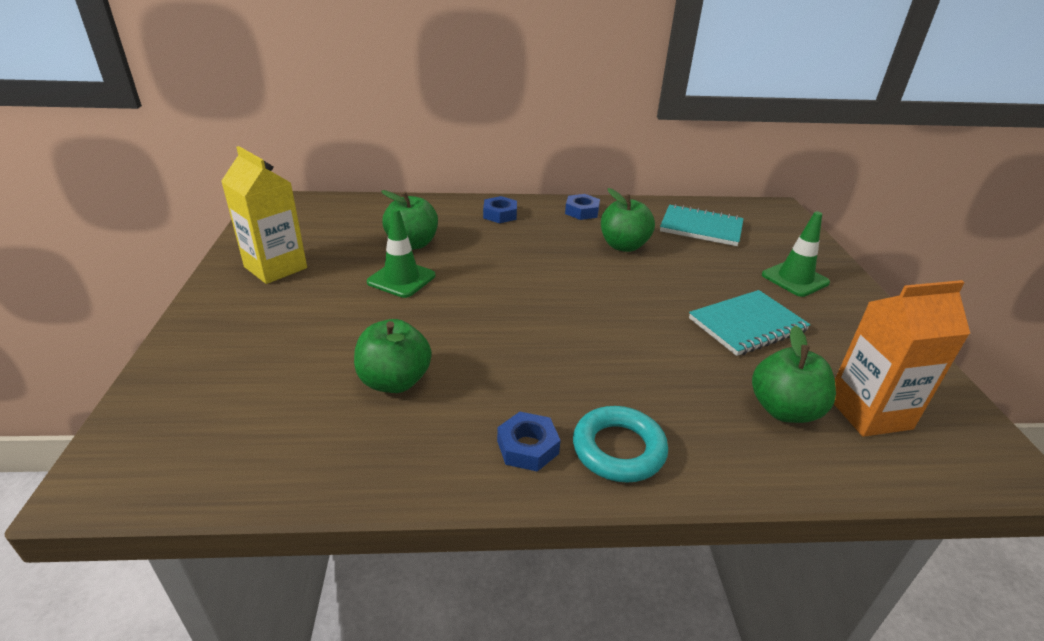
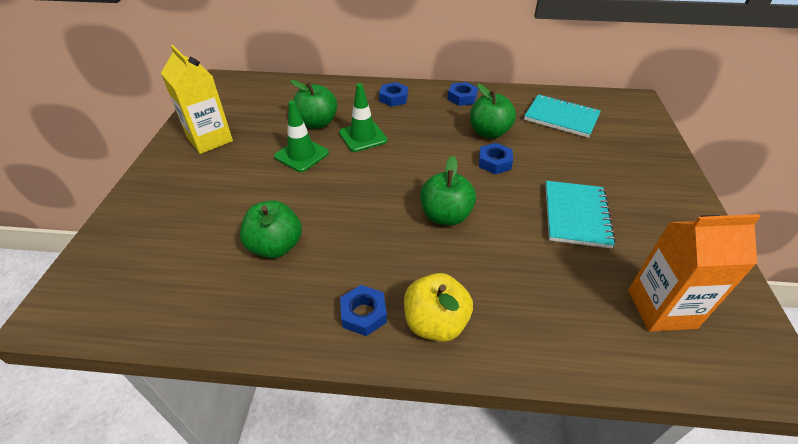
camera: 10 degrees right, 10 degrees up
turquoise ring [573,406,668,483] -> yellow apple [404,273,473,342]
turquoise notebook [689,290,811,356] -> turquoise notebook turned 60 degrees counterclockwise [545,181,616,248]
green apple [752,325,836,423] -> green apple moved to [420,156,476,225]
green traffic cone [762,211,830,297] -> green traffic cone moved to [339,83,387,152]
none -> blue nut [479,143,513,174]

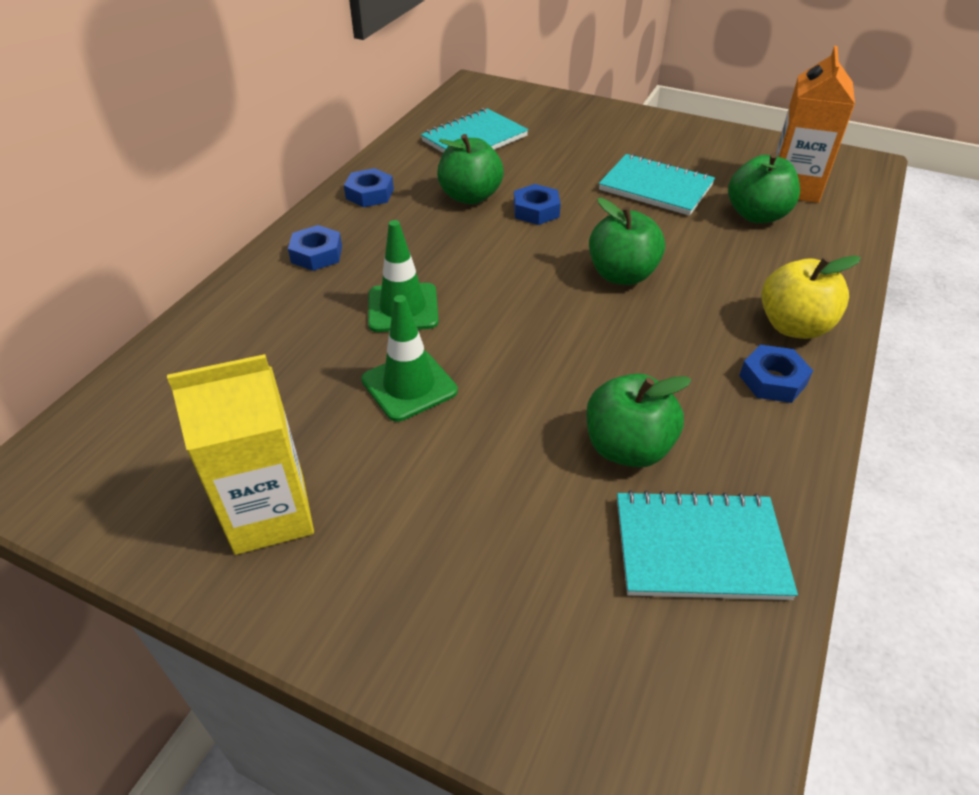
camera: 70 degrees left, 0 degrees up
green apple [290,80,337,129] -> green apple moved to [728,153,800,223]
none -> turquoise notebook [617,490,798,600]

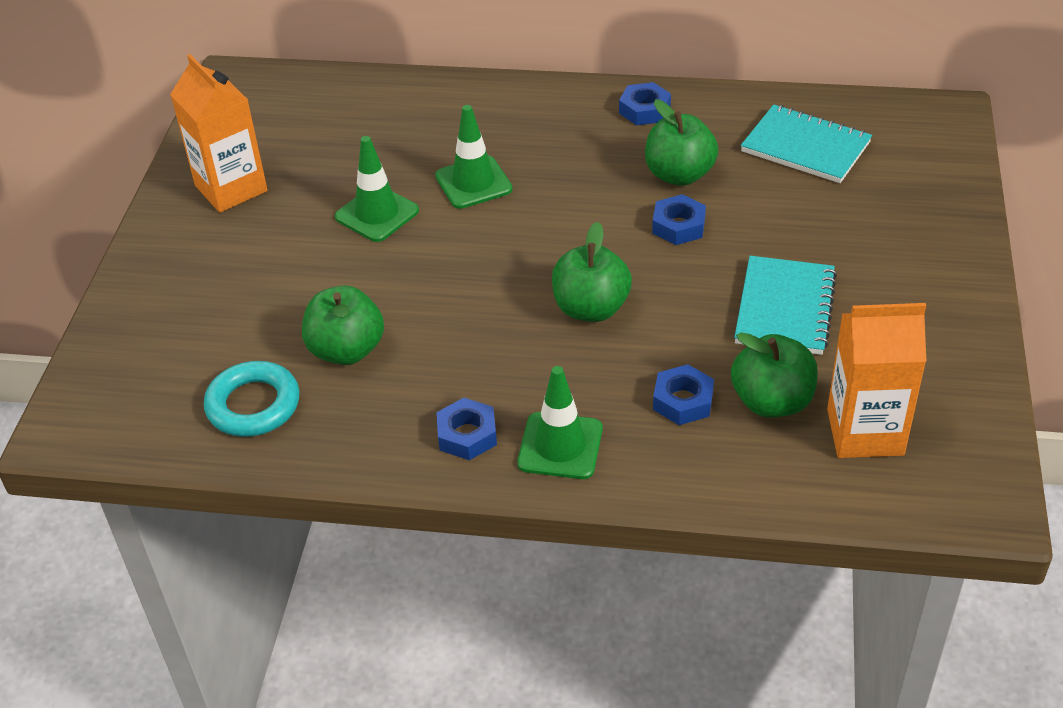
camera: 75 degrees right, 0 degrees up
yellow carton [167,354,314,555] -> orange carton [170,54,268,213]
blue nut [288,225,342,271] -> blue nut moved to [653,364,714,425]
turquoise notebook [617,490,798,600] -> turquoise ring [204,361,300,437]
yellow apple [761,256,861,339] -> green traffic cone [517,366,603,479]

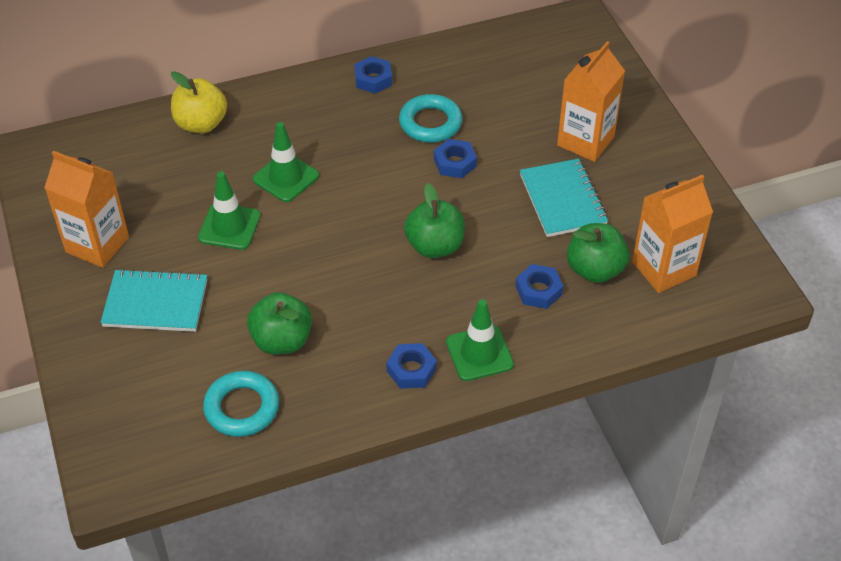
camera: 30 degrees left, 5 degrees up
green apple [645,100,718,186] -> turquoise ring [399,94,463,143]
turquoise notebook [741,104,872,183] -> turquoise notebook moved to [100,268,207,332]
none -> yellow apple [171,71,227,133]
none -> orange carton [557,41,625,162]

